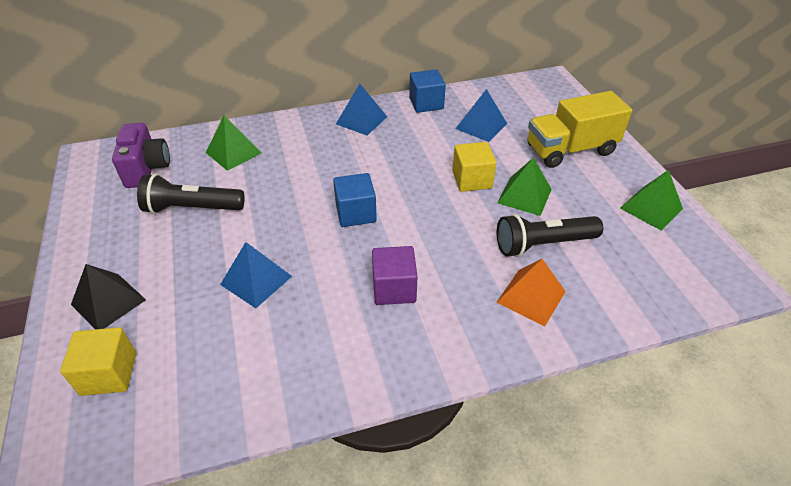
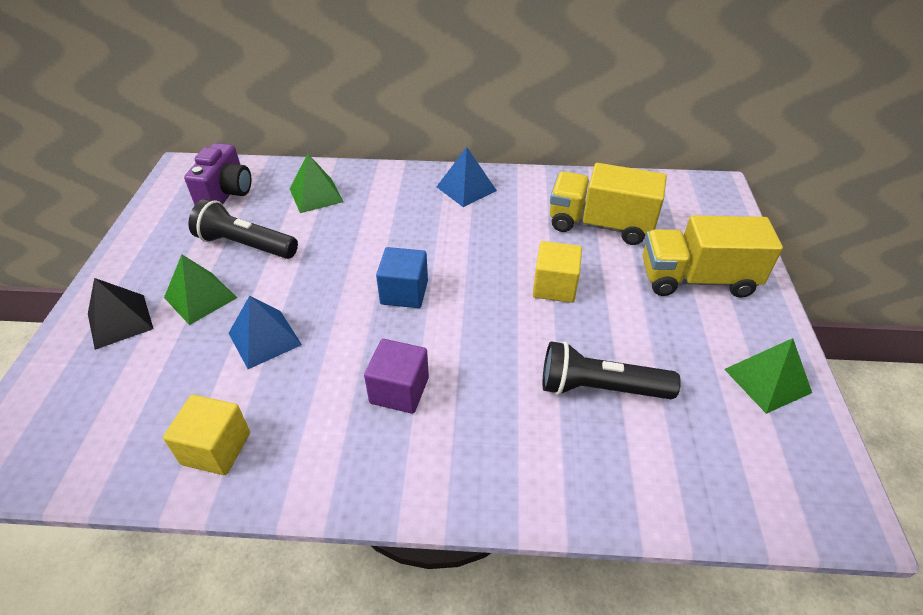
camera: 20 degrees right, 0 degrees up
yellow cube [60,327,136,396] -> yellow cube moved to [163,395,250,475]
blue cube [409,69,446,113] -> none
blue pyramid [456,89,507,142] -> yellow truck [550,163,667,245]
orange pyramid [496,259,566,326] -> none
green pyramid [498,158,552,216] -> green pyramid moved to [164,255,237,325]

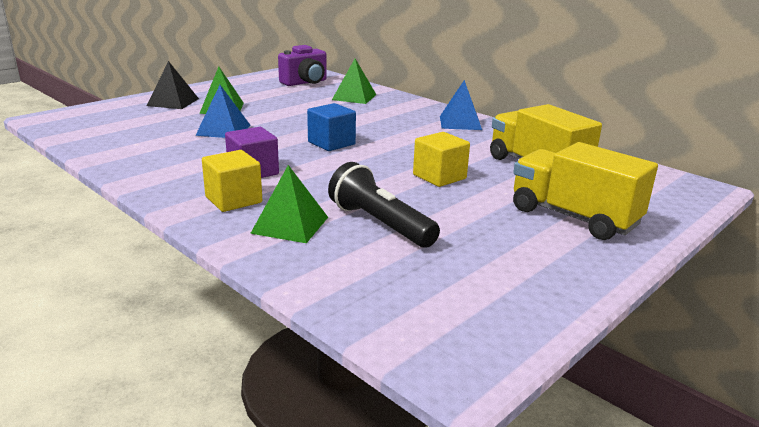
camera: 40 degrees right, 20 degrees down
yellow cube [163,395,250,475] -> yellow cube moved to [202,150,262,212]
black flashlight [188,199,298,259] -> none
green pyramid [724,338,812,414] -> green pyramid moved to [250,165,328,243]

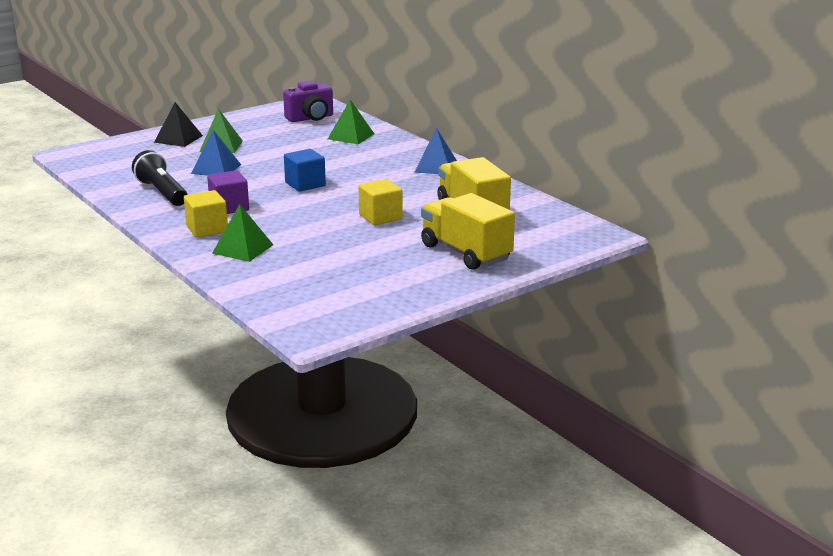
camera: 10 degrees right, 0 degrees up
black flashlight [328,162,440,248] -> black flashlight moved to [132,150,188,206]

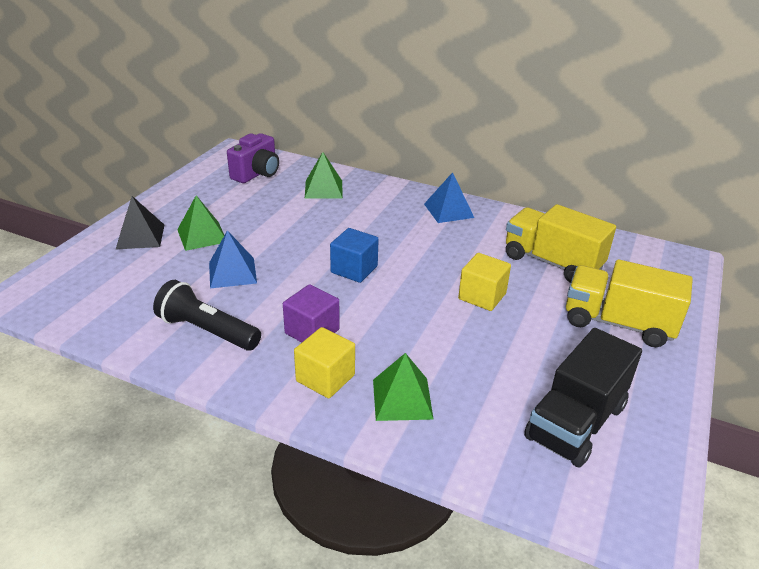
camera: 30 degrees left, 10 degrees up
none -> black truck [524,328,642,468]

